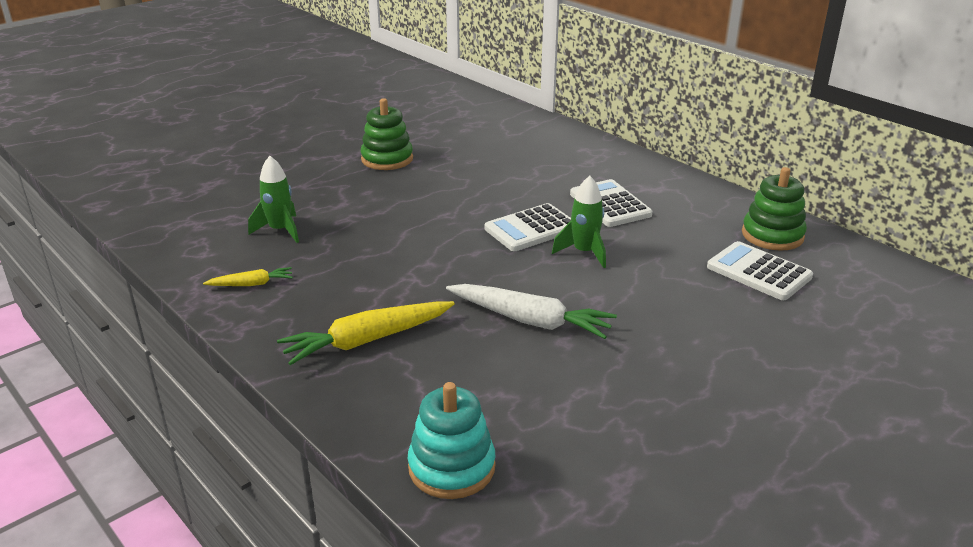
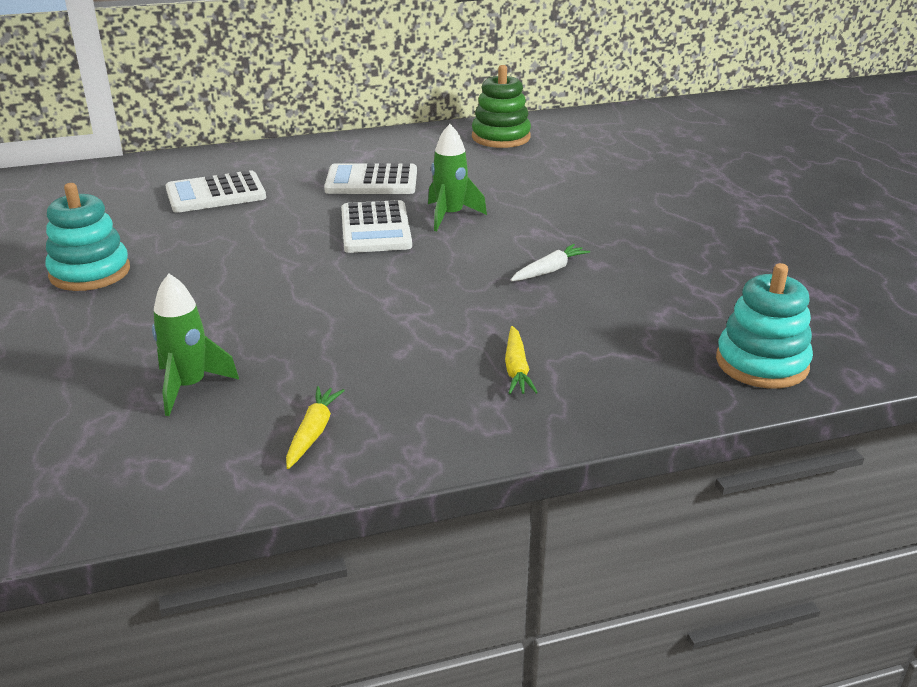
camera: 65 degrees left, 0 degrees up
yellow carrot [277,301,455,365] -> yellow carrot [505,326,538,394], size x0.53
green stacking toy [361,98,413,170] -> turquoise stacking toy [45,183,130,291]
white carrot [446,284,617,339] -> white carrot [510,244,590,281], size x0.53
white calculator [707,241,813,300] -> white calculator moved to [165,170,266,213]

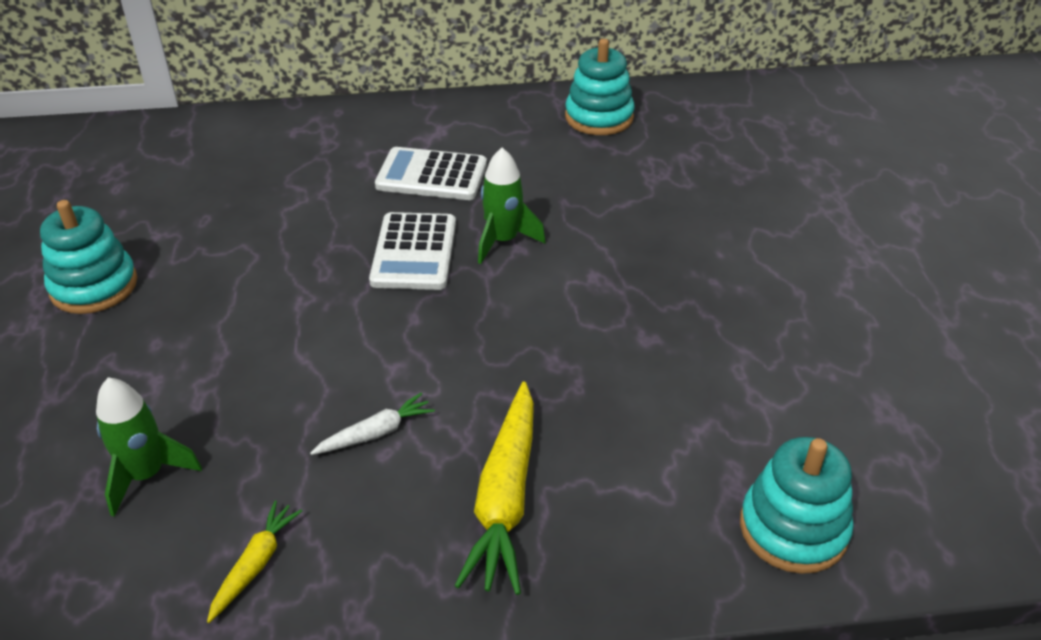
camera: 10 degrees right, 10 degrees up
white calculator [165,170,266,213] -> none
green stacking toy [472,65,531,148] -> turquoise stacking toy [565,39,635,135]
yellow carrot [505,326,538,394] -> yellow carrot [454,382,534,595], size x1.90
white carrot [510,244,590,281] -> white carrot moved to [310,393,435,455]

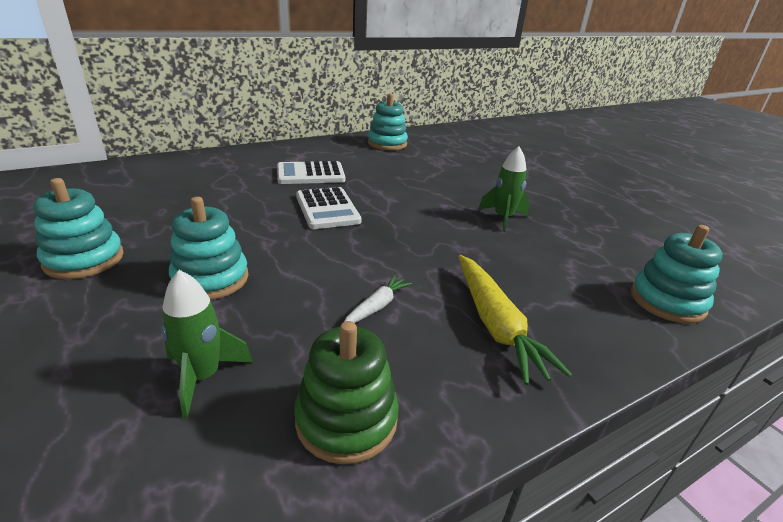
camera: 25 degrees left, 10 degrees down
yellow carrot [207,501,302,623] -> green stacking toy [294,321,399,464]
green rocket [478,148,546,264] -> green rocket moved to [479,146,530,232]
none -> turquoise stacking toy [169,197,249,300]

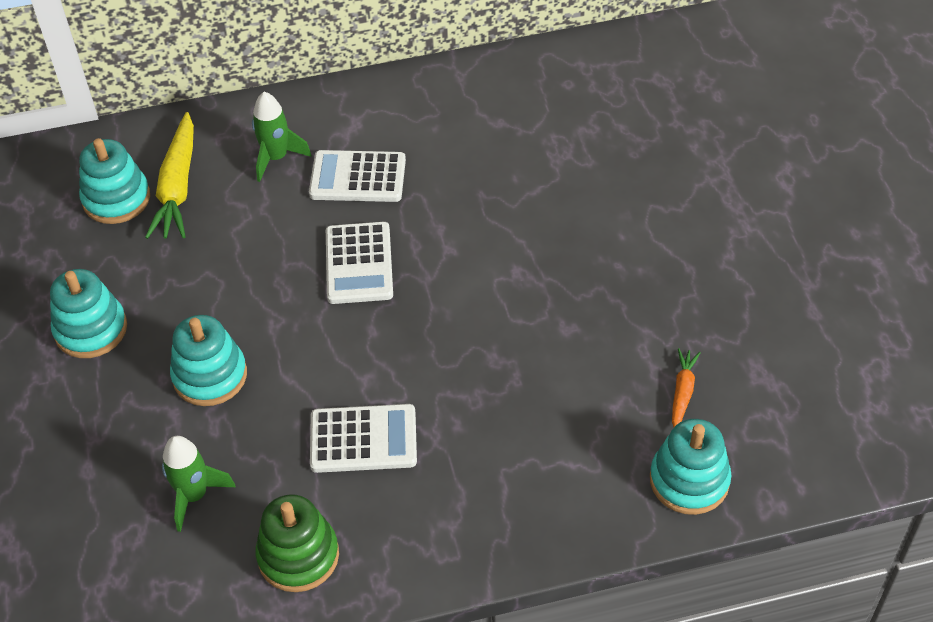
camera: 20 degrees right, 20 degrees up
white carrot [344,275,412,323] -> white calculator [310,404,417,473]
turquoise stacking toy [368,93,408,150] -> turquoise stacking toy moved to [79,138,150,224]
yellow carrot [458,255,572,385] -> yellow carrot moved to [145,112,194,239]
green rocket [479,146,530,232] -> green rocket moved to [252,92,311,182]
none -> orange carrot [672,348,701,427]

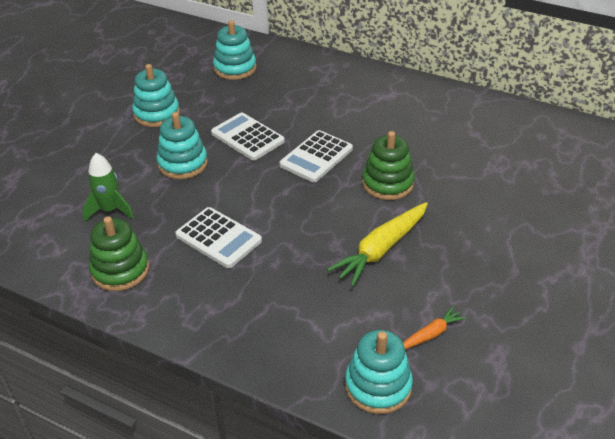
camera: 40 degrees right, 10 degrees down
yellow carrot [145,112,194,239] -> yellow carrot moved to [327,202,428,287]
green rocket [252,92,311,182] -> none
white calculator [309,150,406,202] -> white calculator moved to [211,113,285,160]
none -> green stacking toy [362,131,415,200]

